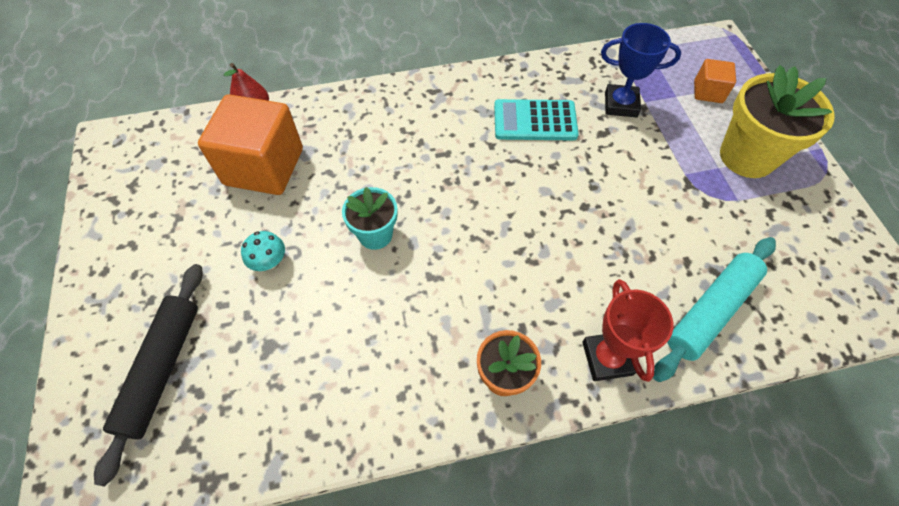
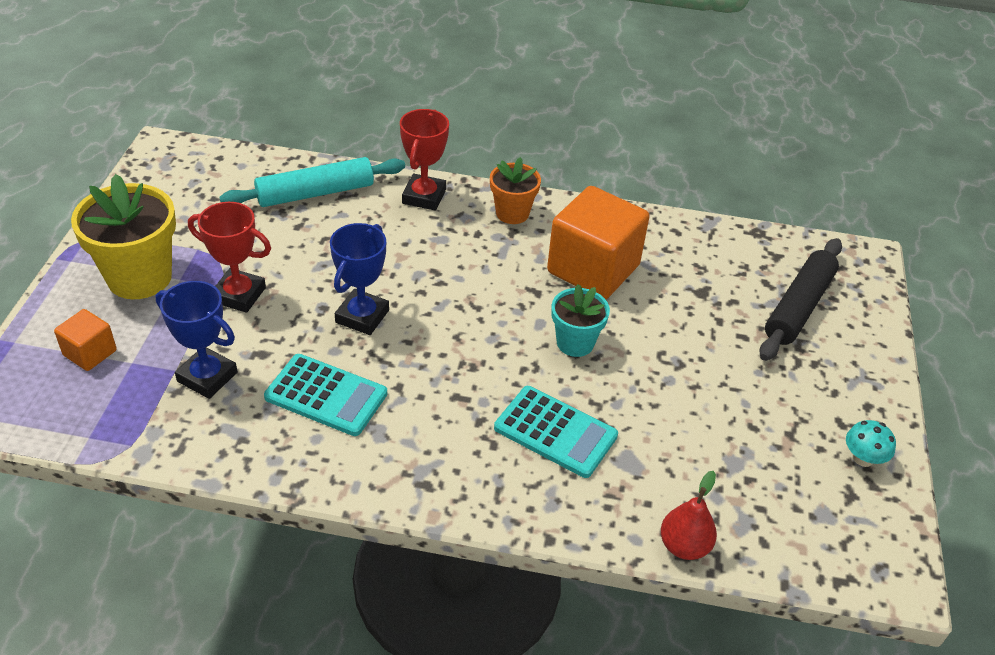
camera: 160 degrees left, 15 degrees down
orange cube [198,94,303,195] -> orange cube moved to [547,186,650,299]
turquoise mushroom [241,231,285,271] -> turquoise mushroom moved to [846,420,896,467]
none -> red trophy [188,202,271,313]
none -> blue trophy [330,223,389,335]
none -> turquoise calculator [494,386,618,478]

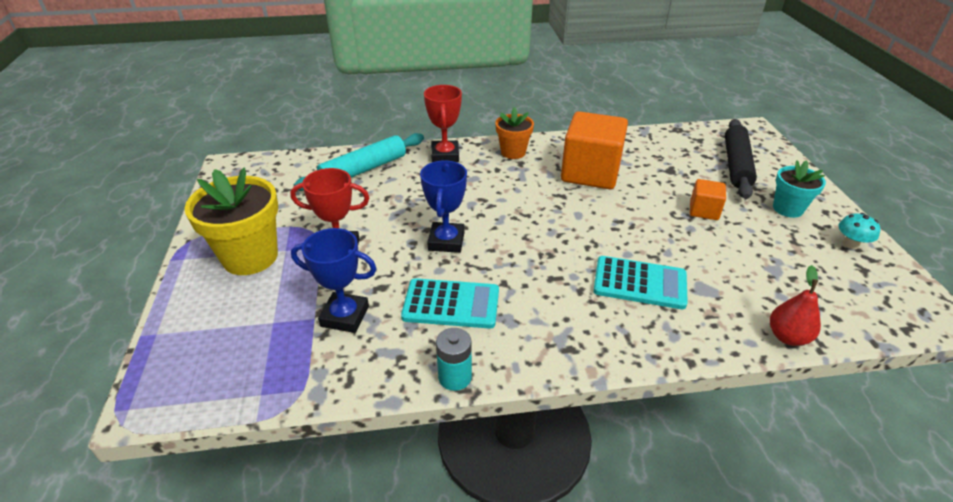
camera: 15 degrees left, 5 degrees down
orange cube [54,309,117,371] -> orange cube moved to [690,179,726,220]
turquoise flower pot [551,284,610,357] -> turquoise flower pot moved to [773,160,826,218]
none -> turquoise battery [436,328,472,391]

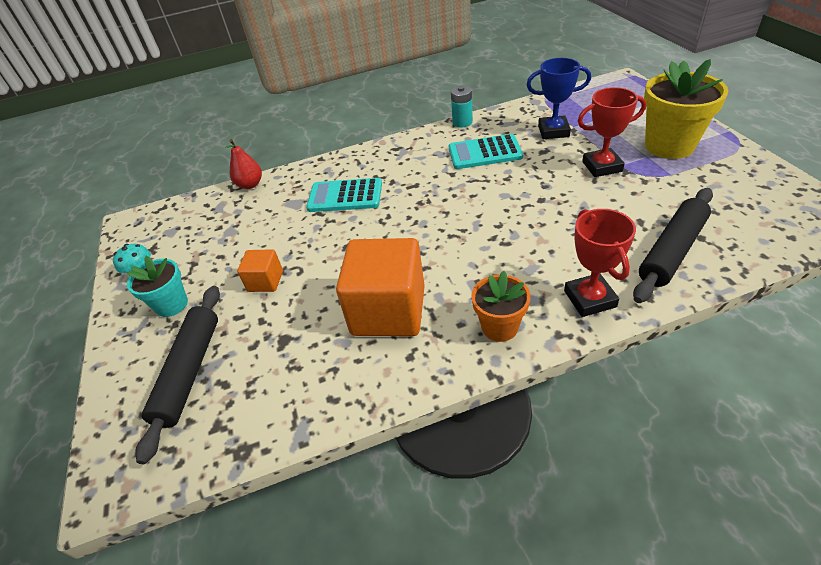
camera: 175 degrees right, 5 degrees up
turquoise rolling pin [294,133,424,190] -> black rolling pin [633,188,713,303]
blue trophy [420,160,467,253] -> none

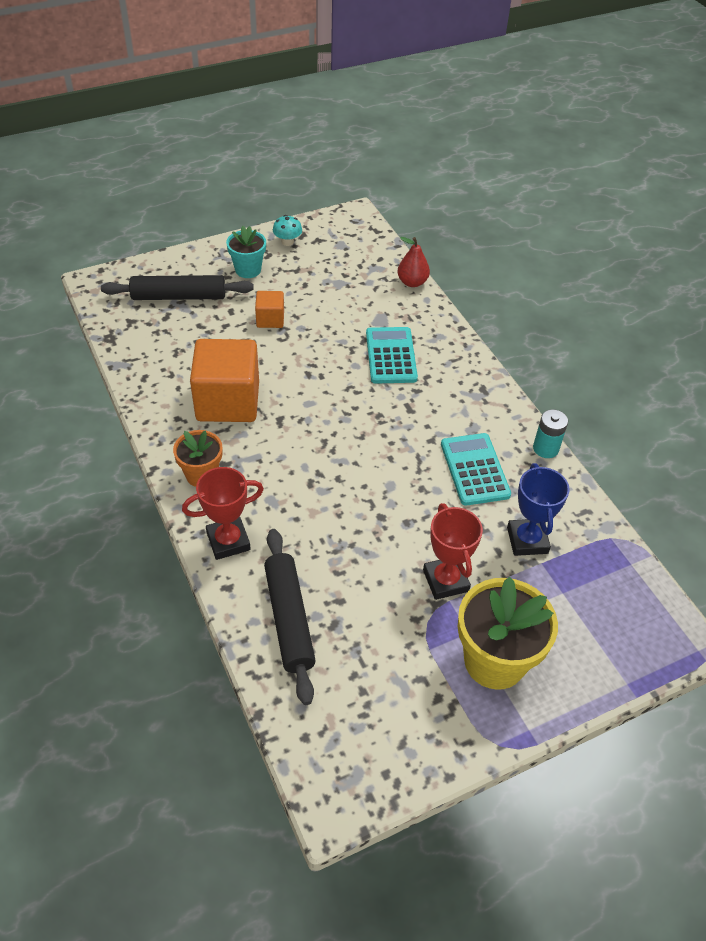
camera: 75 degrees right, 5 degrees up
black rolling pin [633,188,713,303] -> black rolling pin turned 45 degrees clockwise [264,529,316,705]

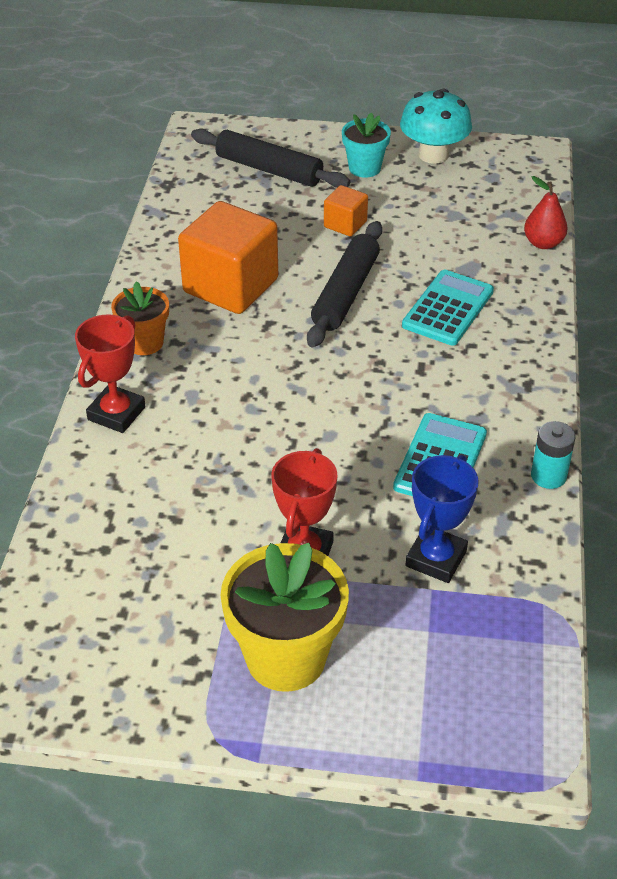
camera: 35 degrees right, 5 degrees down
red trophy [182,467,264,560] -> red trophy turned 75 degrees counterclockwise [75,314,146,433]
black rolling pin [264,529,316,705] -> black rolling pin moved to [307,221,382,347]
turquoise mushroom [273,215,302,246] -> turquoise mushroom [400,89,472,164], size x1.91

